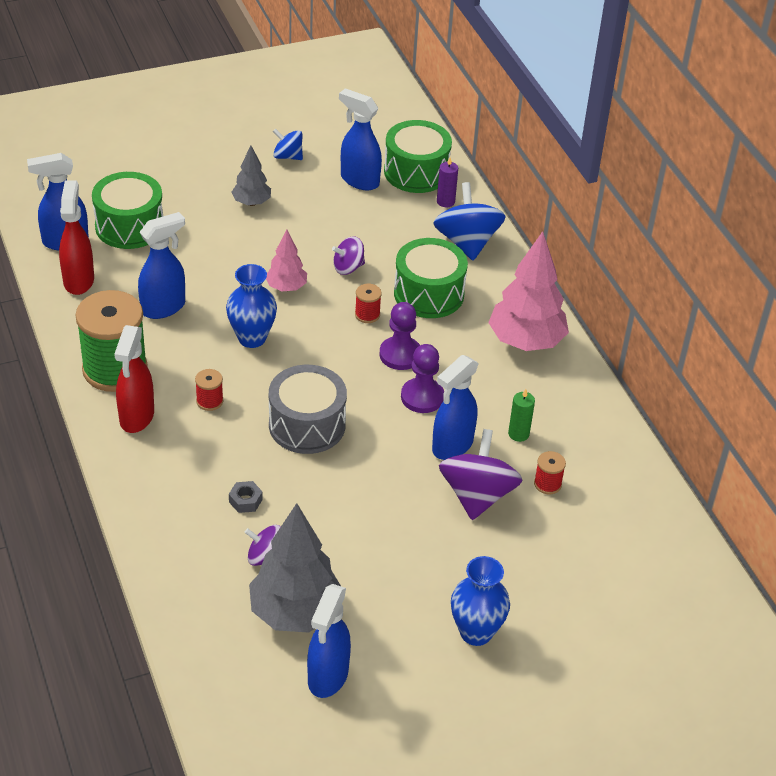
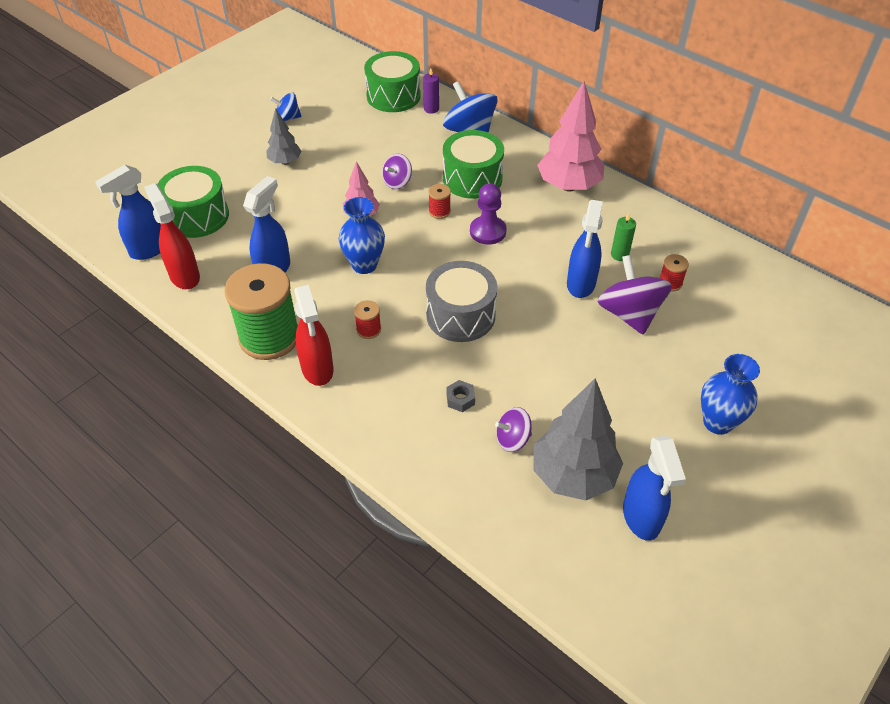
camera: 25 degrees left, 5 degrees up
blue spray bottle [339,88,382,191] -> none
purple pawn [401,344,444,413] -> none

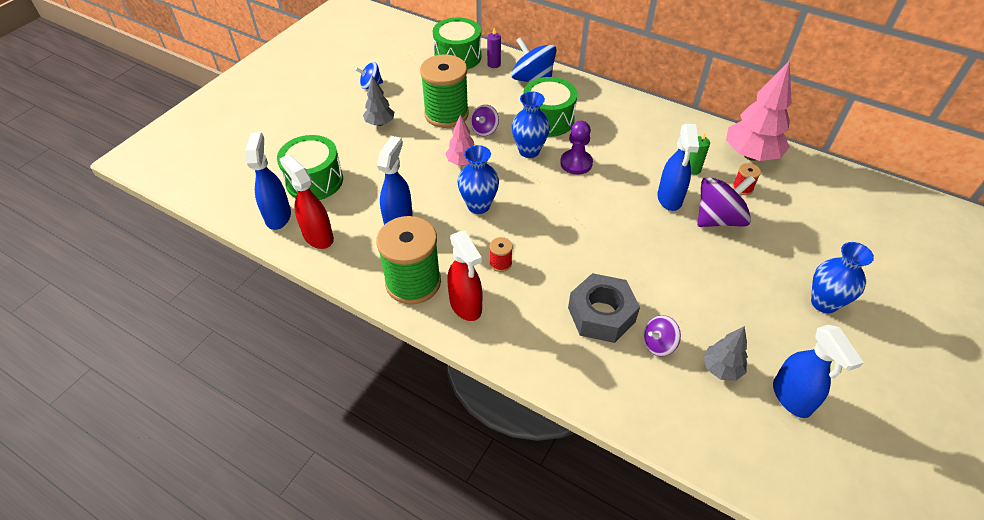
camera: 10 degrees left, 0 degrees up
blue spray bottle [95,165,161,260] -> blue spray bottle turned 135 degrees clockwise [245,132,291,230]
grey drum [426,261,497,342] -> none
red spool [428,184,451,219] -> blue vase [512,91,550,158]
grey nut [446,380,475,412] -> grey nut [568,273,640,343], size x2.42
grey tree [533,378,623,501] -> grey tree [703,326,748,381], size x0.54
pink tree [537,81,604,192] -> pink tree moved to [726,61,792,161]
purple spinning top [597,255,672,335] -> purple spinning top turned 90 degrees clockwise [697,175,755,227]
none -> green spool [420,54,469,128]

